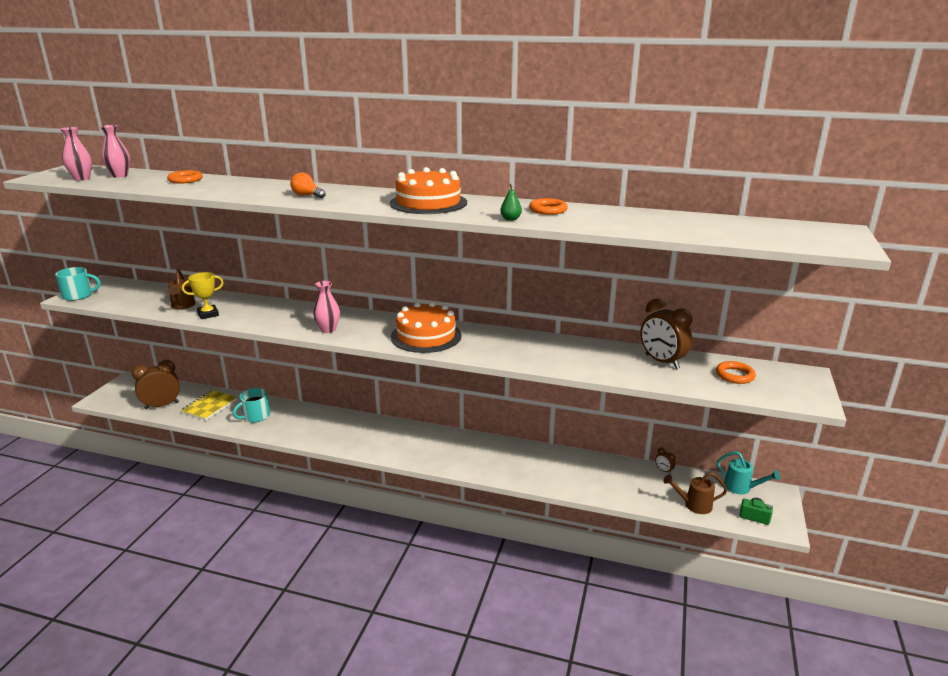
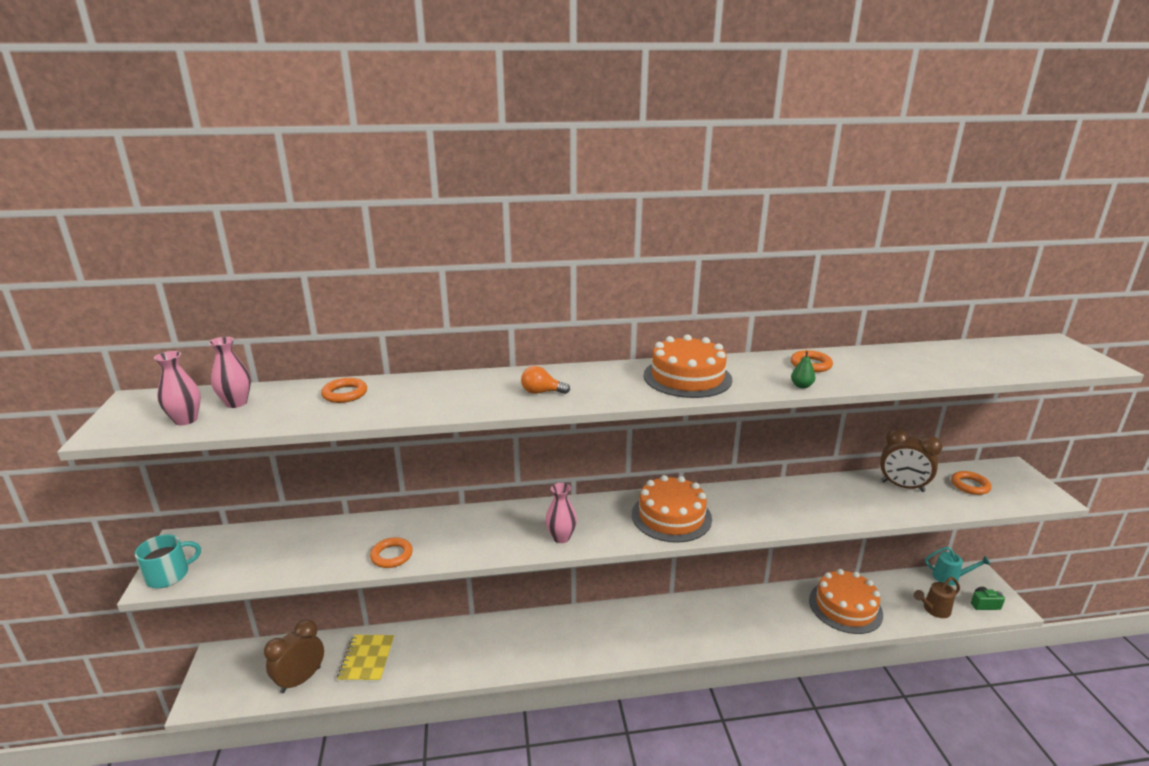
camera: 25 degrees left, 0 degrees up
brown watering can [168,269,196,309] -> none
yellow trophy [182,272,224,319] -> orange ring [370,537,413,568]
turquoise mug [233,388,270,422] -> none
brown clock [655,448,676,474] -> none
none -> orange cake [809,569,883,634]

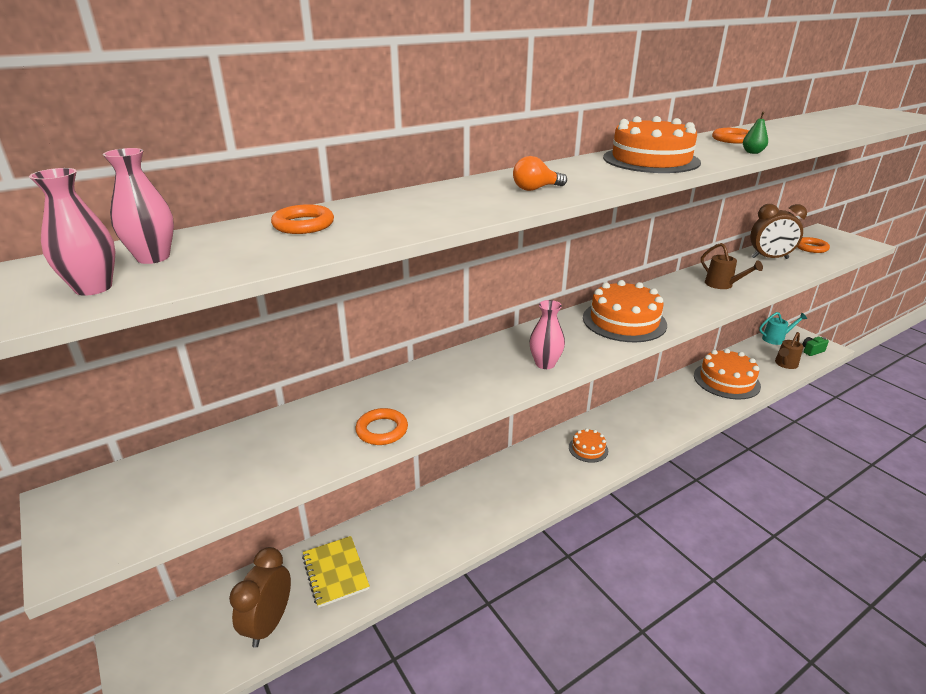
camera: 25 degrees left, 5 degrees up
turquoise mug [135,534,201,588] -> none
none -> orange cake [569,428,608,463]
none -> brown watering can [701,243,763,289]

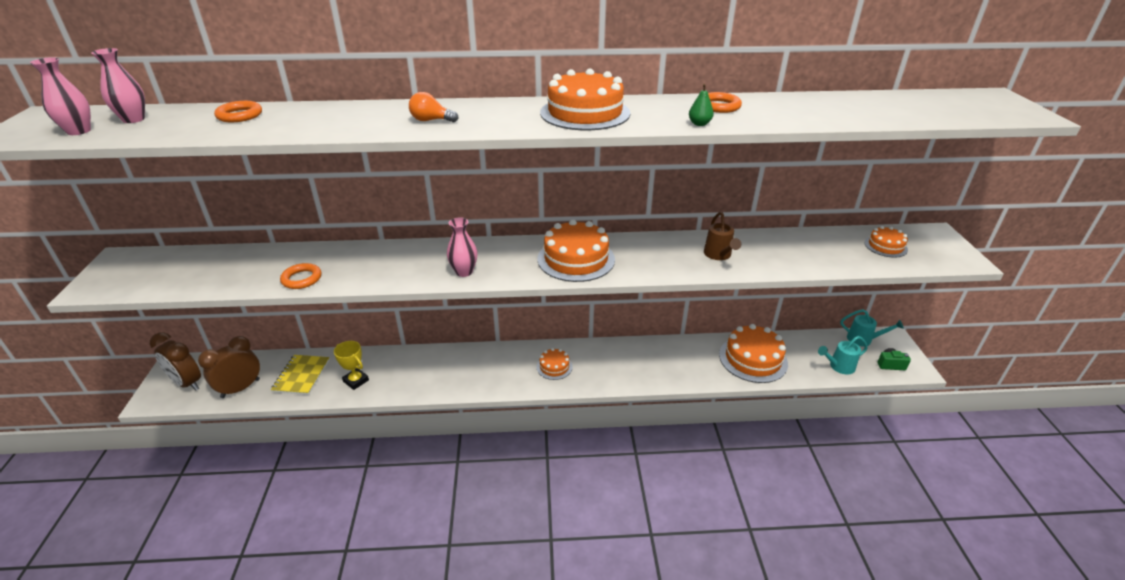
camera: 30 degrees right, 5 degrees up
brown clock [750,204,807,259] -> brown clock moved to [150,333,201,391]
brown watering can [775,332,803,369] -> turquoise watering can [818,336,868,374]
orange ring [797,237,830,253] -> orange cake [864,226,908,258]
none -> yellow trophy [334,341,369,390]

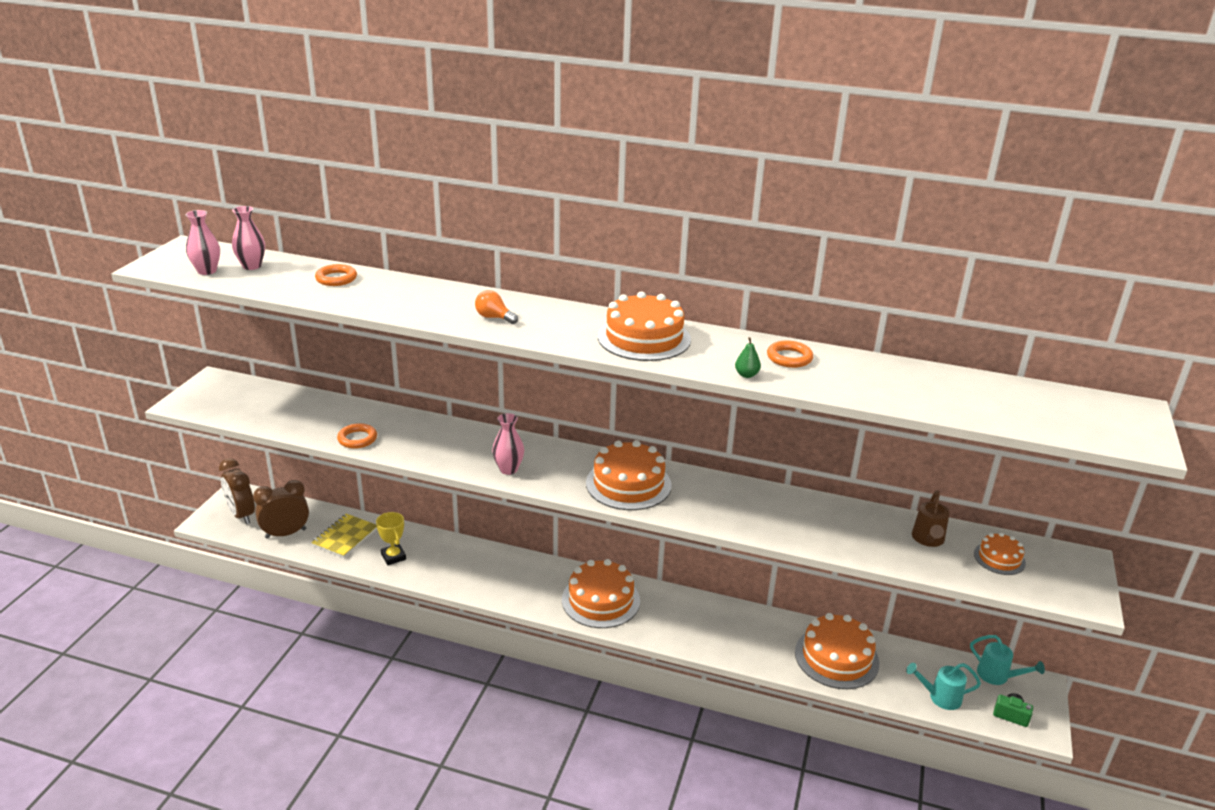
camera: 20 degrees right, 5 degrees down
orange cake [537,348,573,380] -> orange cake [562,559,640,628], size x1.88
brown watering can [704,212,741,260] -> brown watering can moved to [912,490,950,547]

